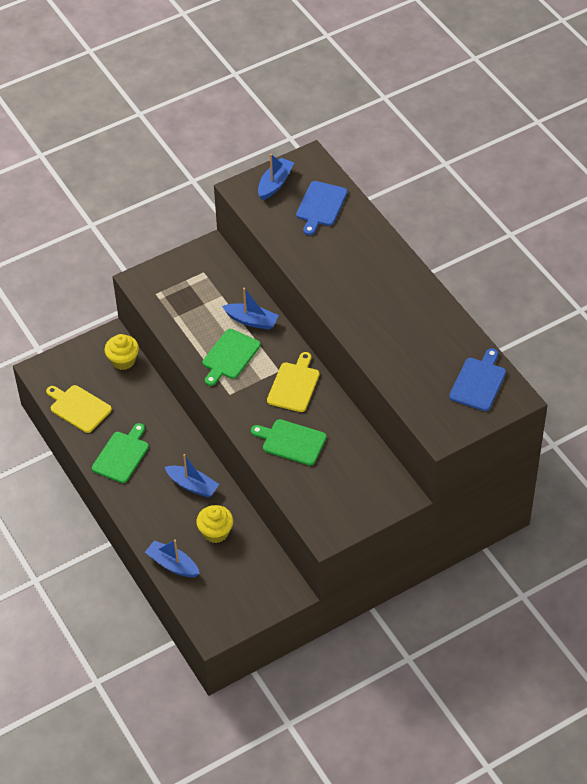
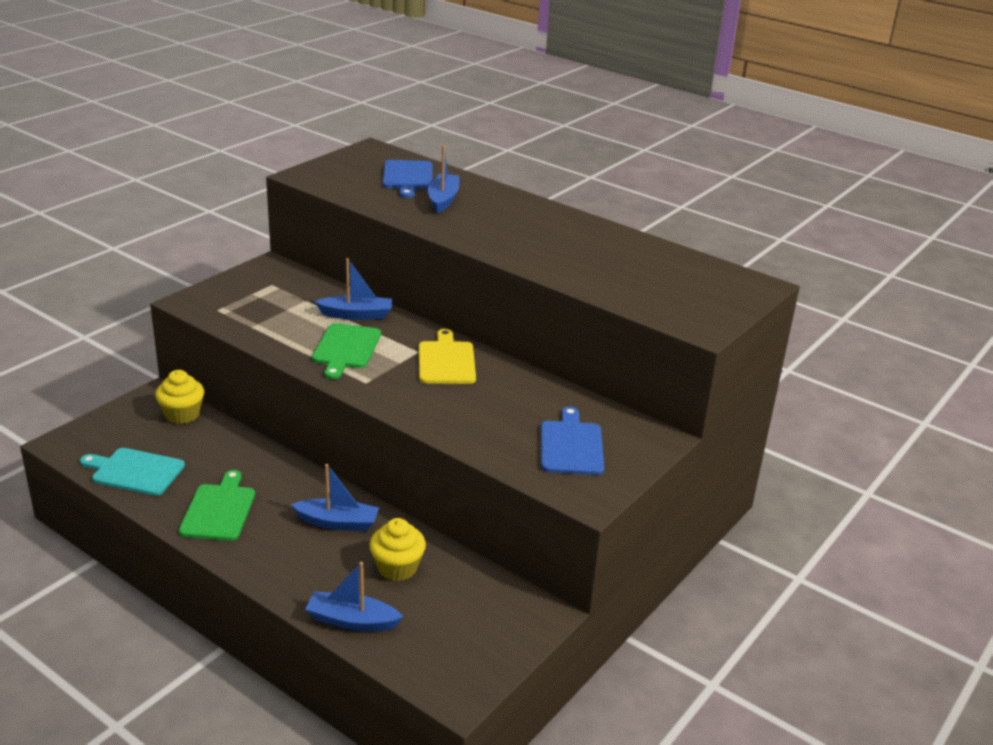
camera: 25 degrees left, 20 degrees down
yellow cutting board [46,385,112,433] -> turquoise cutting board [80,448,185,496]
green cutting board [251,419,327,466] -> none
blue boat [258,154,294,200] -> blue boat moved to [428,145,459,213]
blue cutting board [449,348,506,411] -> blue cutting board moved to [541,407,604,475]

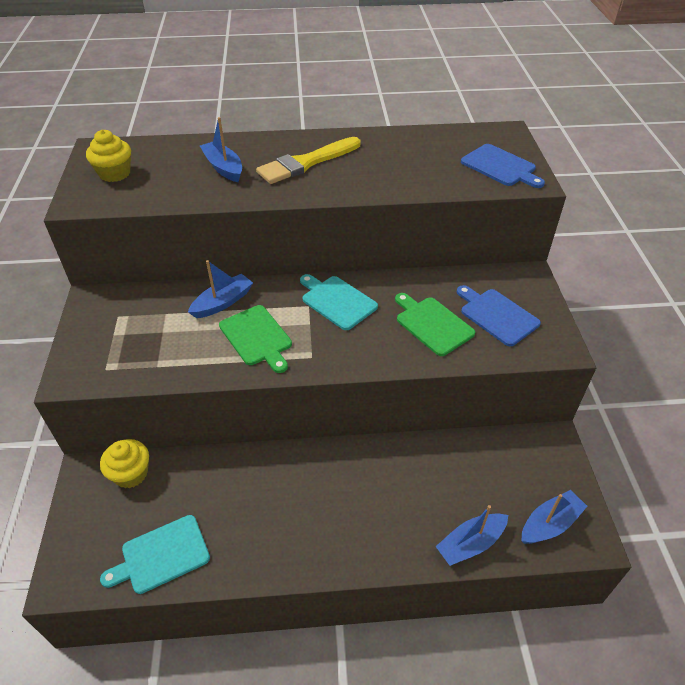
camera: 40 degrees left, 15 degrees up
green cutting board [179,470,255,541] -> green cutting board moved to [395,293,475,356]
blue boat [291,464,379,531] -> blue boat moved to [521,490,587,544]
yellow cupcake [369,518,426,581] -> yellow cupcake moved to [86,130,131,182]
blue cutting board [383,160,433,198] -> blue cutting board moved to [461,144,545,188]
yellow cutting board [419,329,476,384] -> turquoise cutting board [300,274,378,330]
none -> yellow brush [256,137,361,184]

